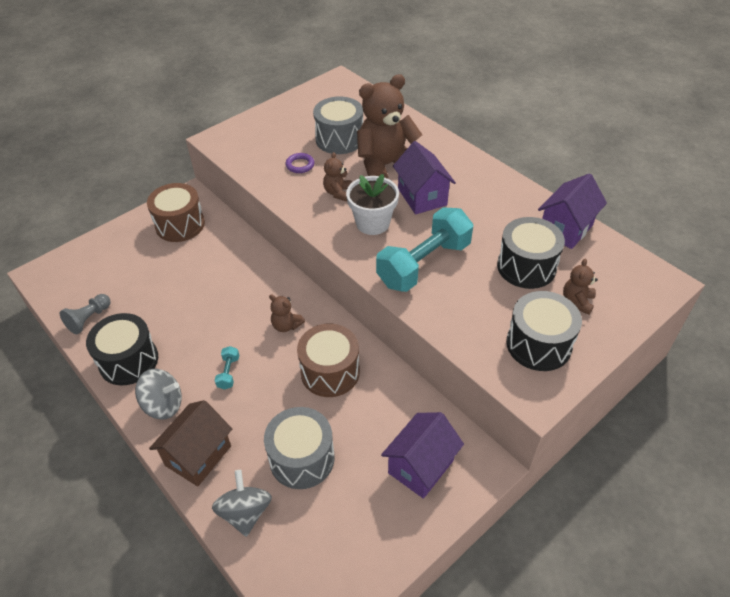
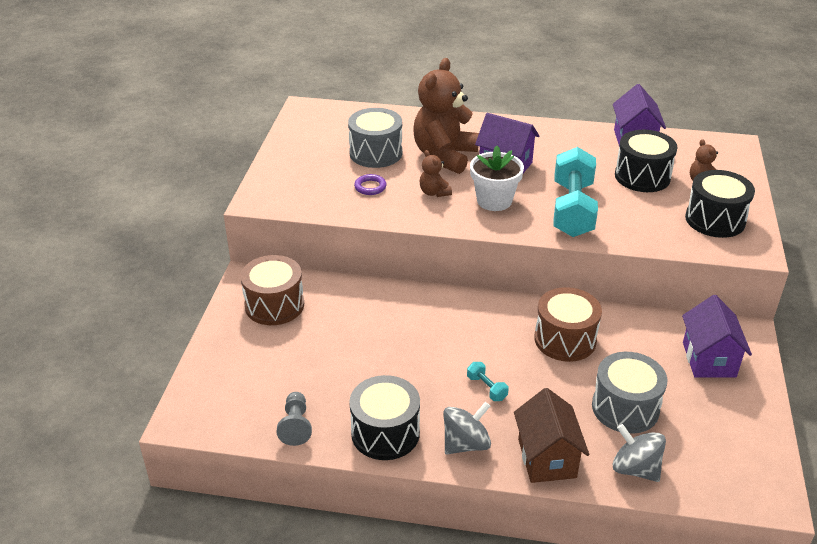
camera: 40 degrees left, 10 degrees down
brown teddy bear [269,294,305,332] -> none

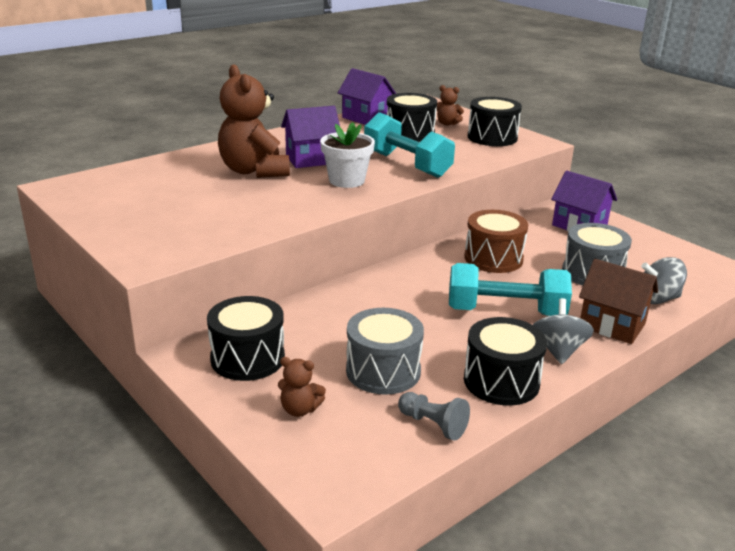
camera: 50 degrees left, 10 degrees down
brown drum [240,255,304,325] -> black drum [207,296,285,381]
grey drum [348,108,403,168] -> grey drum moved to [346,308,424,395]
purple ring [354,174,387,195] -> none
brown teddy bear [419,150,452,197] -> brown teddy bear moved to [278,357,326,417]
turquoise dumbbell [467,362,509,401] -> turquoise dumbbell [449,263,572,316], size x2.49

